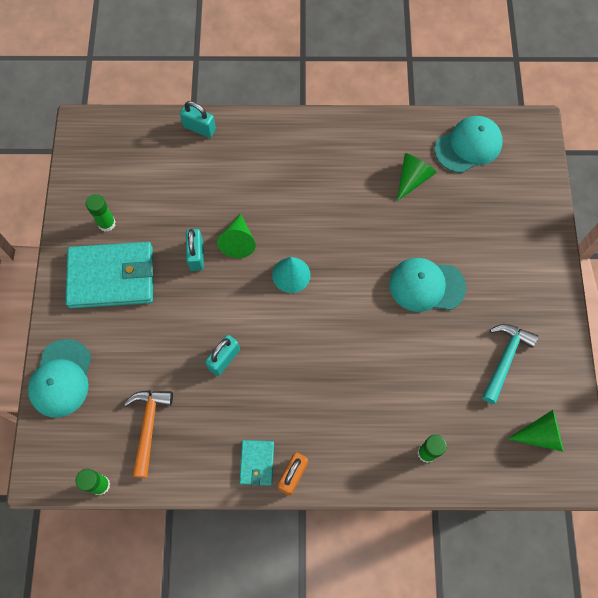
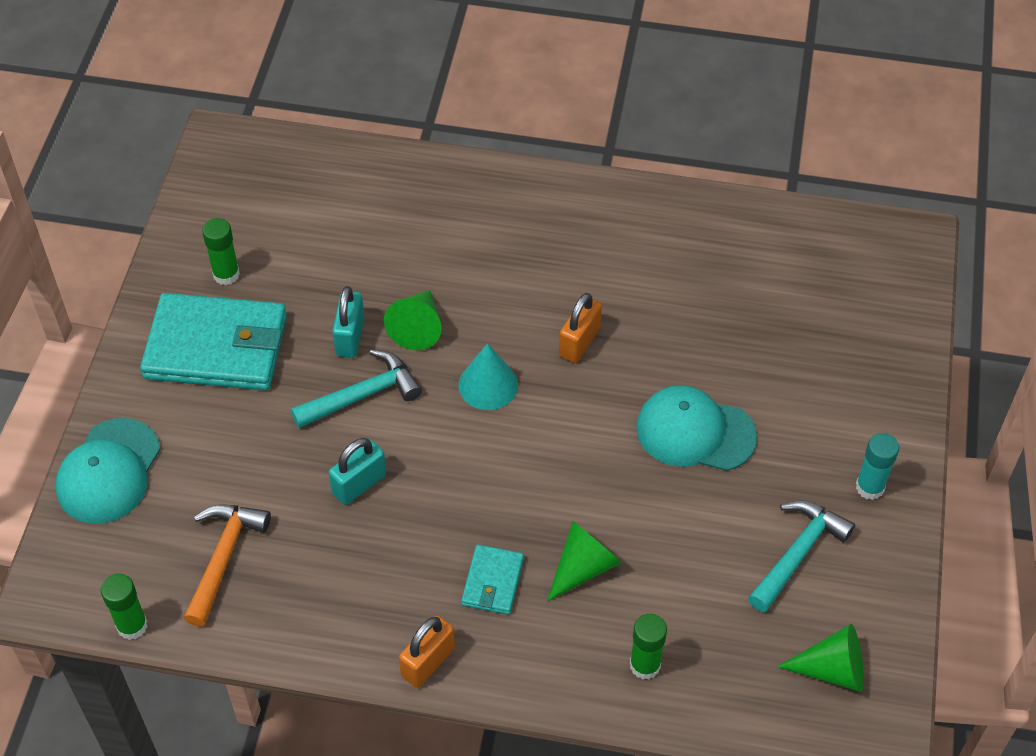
camera: 10 degrees right, 15 degrees down
turquoise padlock [180,101,216,138] -> none
turquoise wallet [239,440,274,486] -> turquoise wallet moved to [461,545,524,615]
green cone [397,153,437,201] -> green cone moved to [547,521,622,601]
turquoise cap [435,116,503,173] -> none
none -> turquoise hammer [291,349,422,428]
none -> orange padlock [559,293,602,363]
none -> turquoise glue stick [856,433,899,500]

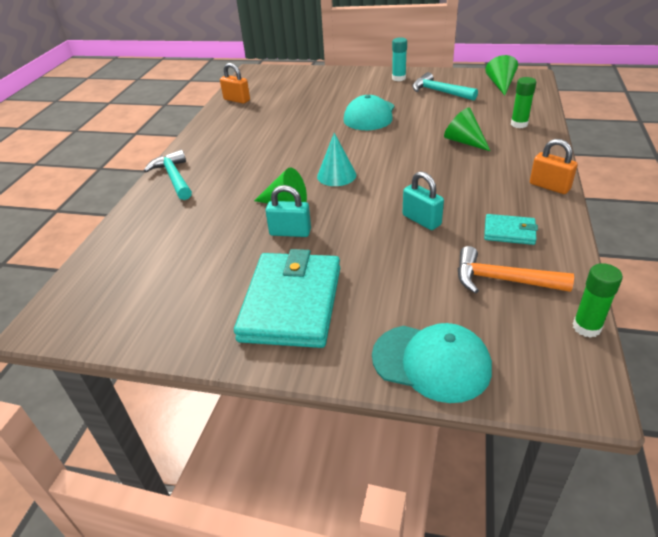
camera: 85 degrees left, 15 degrees down
green glue stick [202,218,240,285] -> none
turquoise hammer [291,349,422,428] -> turquoise hammer moved to [144,150,192,200]
turquoise wallet [461,545,524,615] -> turquoise wallet moved to [484,214,538,245]
orange padlock [559,293,602,363] -> orange padlock moved to [220,63,250,104]

